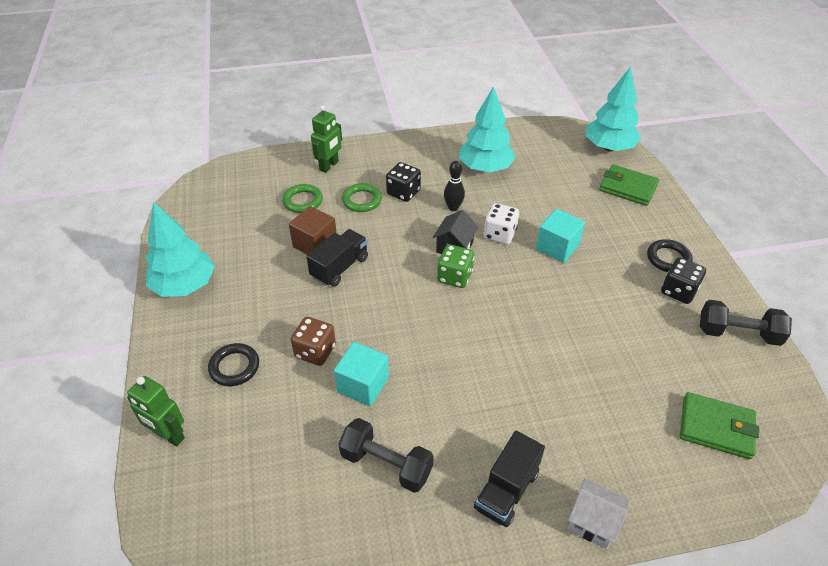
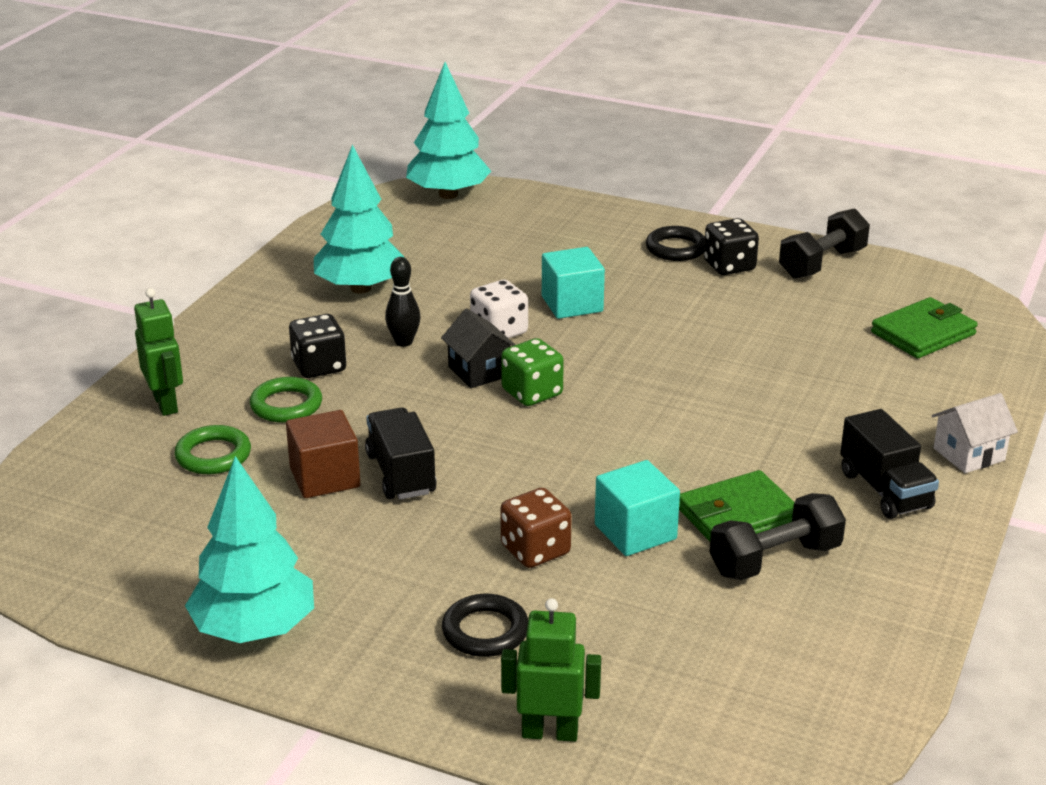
camera: 55 degrees left, 15 degrees down
green robot [127,376,185,446] -> green robot turned 150 degrees counterclockwise [501,598,601,742]
green wallet [599,164,659,206] -> green wallet moved to [679,470,794,542]

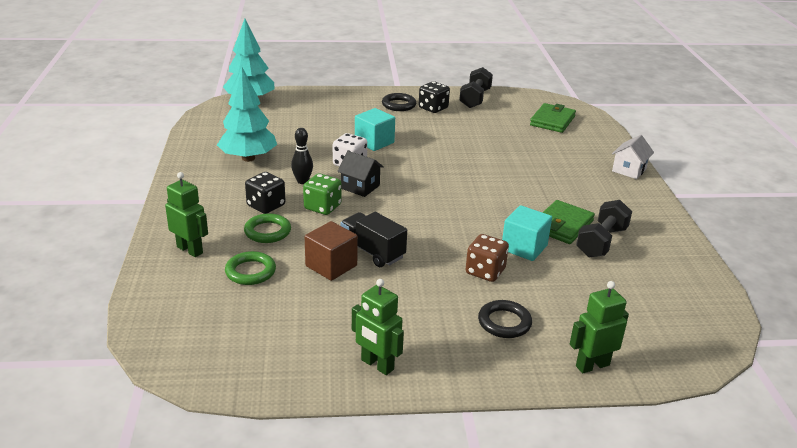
camera: 30 degrees left, 0 degrees up
turquoise tree [185,456,314,643] -> green robot [352,279,404,375]
green dice [501,338,564,406] -> green dice moved to [303,173,342,215]
black truck [840,409,939,519] -> none

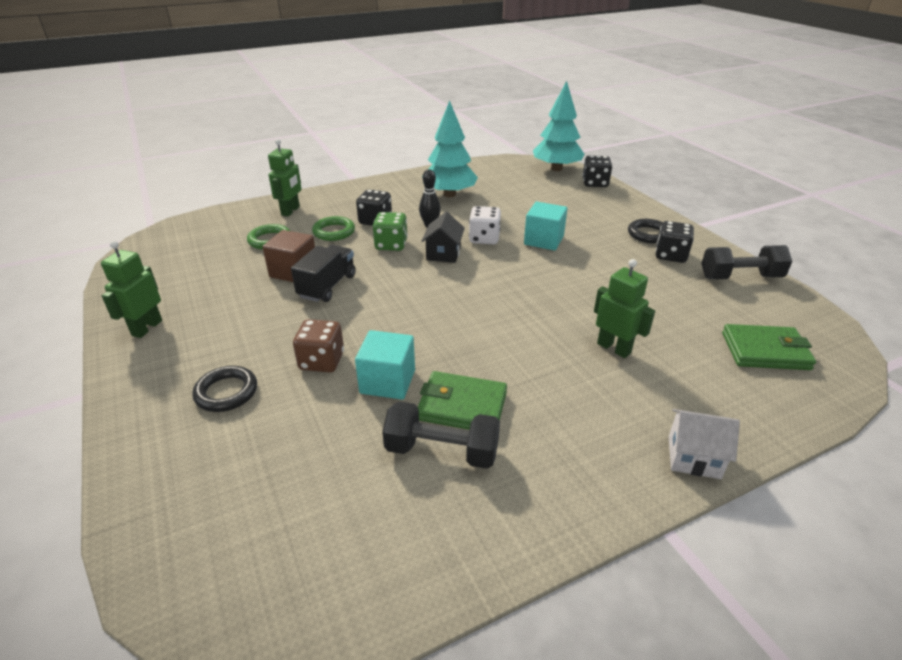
camera: 70 degrees right, 5 degrees up
green robot [570,281,629,373] -> green robot moved to [594,259,655,358]
none -> black dice [583,155,612,187]

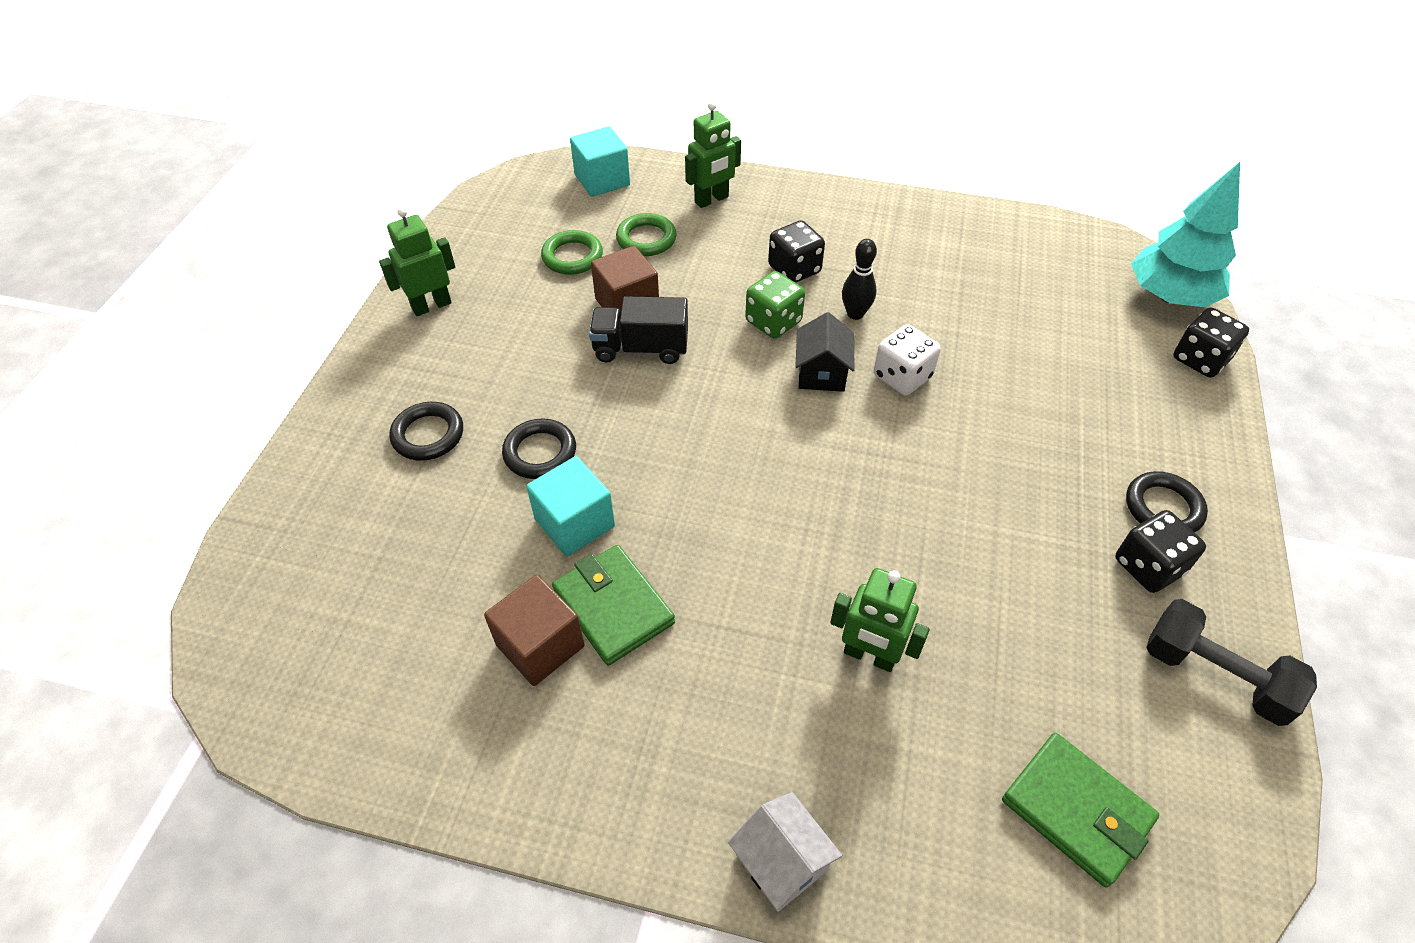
camera: 40 degrees right, 15 degrees up
black truck [291,245,356,302] -> black truck turned 150 degrees counterclockwise [589,296,688,364]
brown dice [293,319,344,373] -> black ring [502,418,576,479]
green ring [312,216,355,241] -> green ring moved to [541,230,603,275]
black dumbbell [382,401,500,469] -> brown cube [484,575,585,686]
turquoise tree [422,101,478,197] -> none
black house [422,212,465,263] -> black house turned 45 degrees counterclockwise [795,312,855,392]
turquoise cube [524,202,567,251] -> turquoise cube moved to [570,126,630,197]
green robot [594,259,655,358] -> green robot turned 120 degrees clockwise [830,568,930,672]

